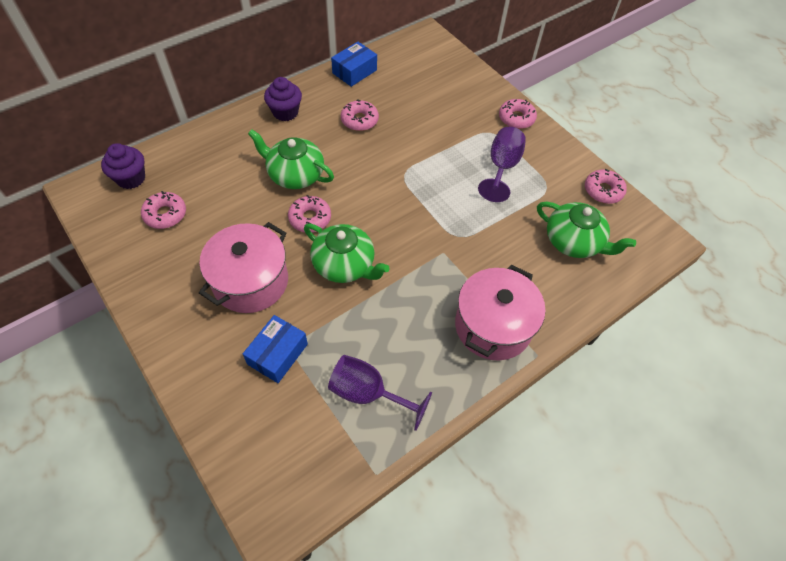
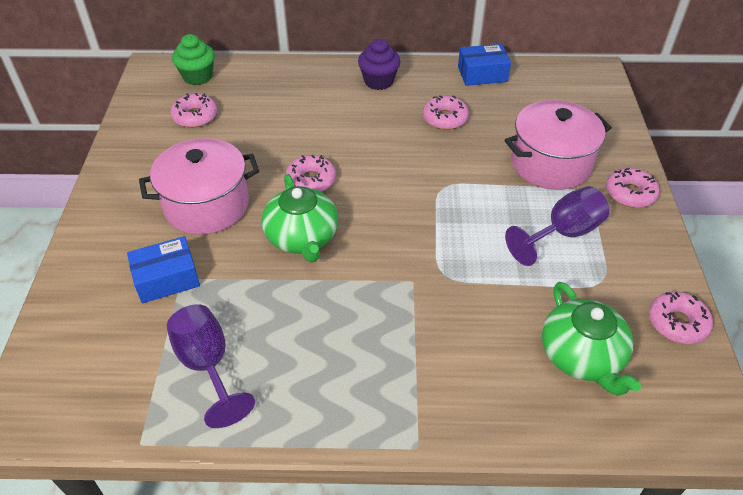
camera: 40 degrees right, 10 degrees down
purple cupcake [101,143,145,189] -> green cupcake [172,34,215,85]
green teapot [248,130,334,189] -> none
pink pot [455,265,545,360] -> pink pot moved to [505,100,612,190]

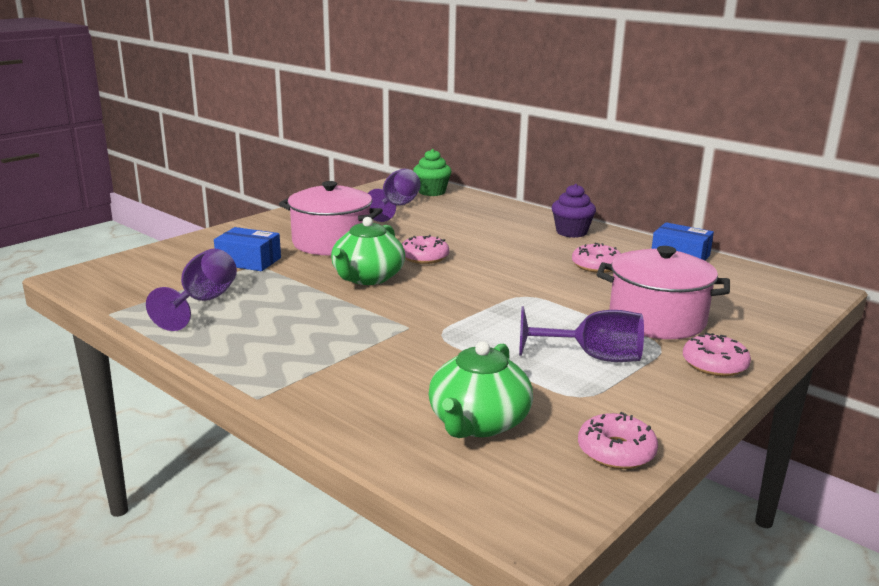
camera: 40 degrees right, 25 degrees down
pink donut [170,93,217,128] -> purple goblet [368,169,421,222]

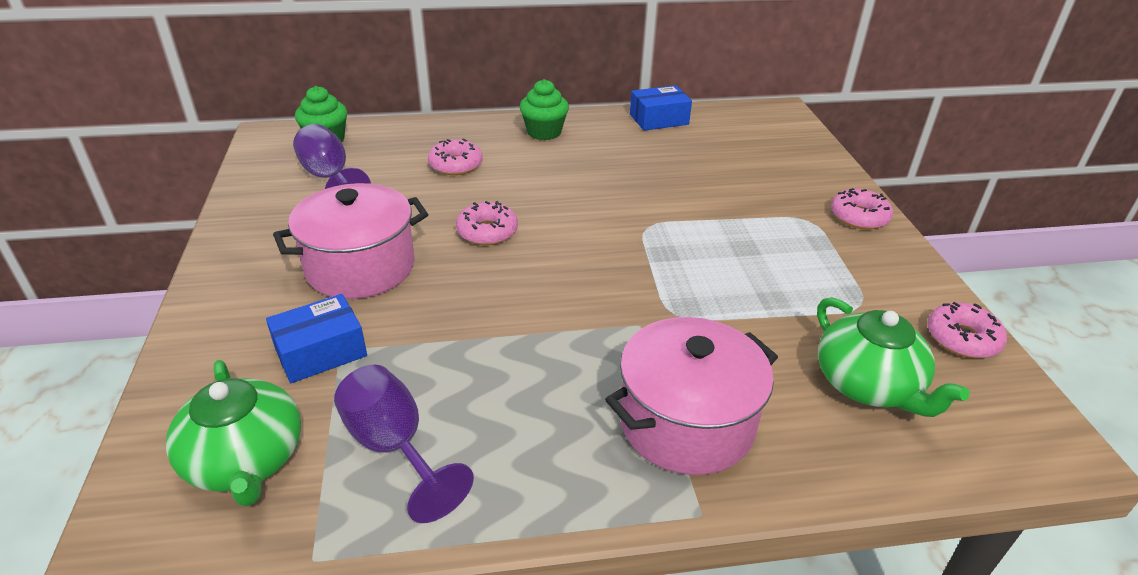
camera: 50 degrees left, 15 degrees up
green teapot [331,217,405,285] -> green teapot moved to [166,360,301,506]
purple goblet [519,306,644,362] -> none
purple cupcake [552,184,596,238] -> green cupcake [520,79,569,140]
pink donut [572,243,621,273] -> pink donut moved to [428,138,483,175]
pink pot [597,246,730,339] -> pink pot moved to [605,317,778,475]

